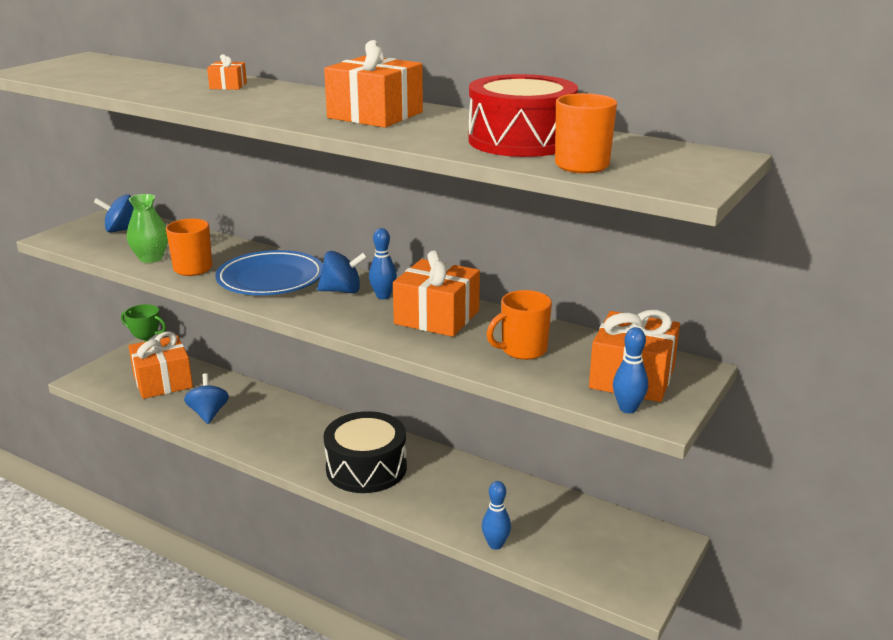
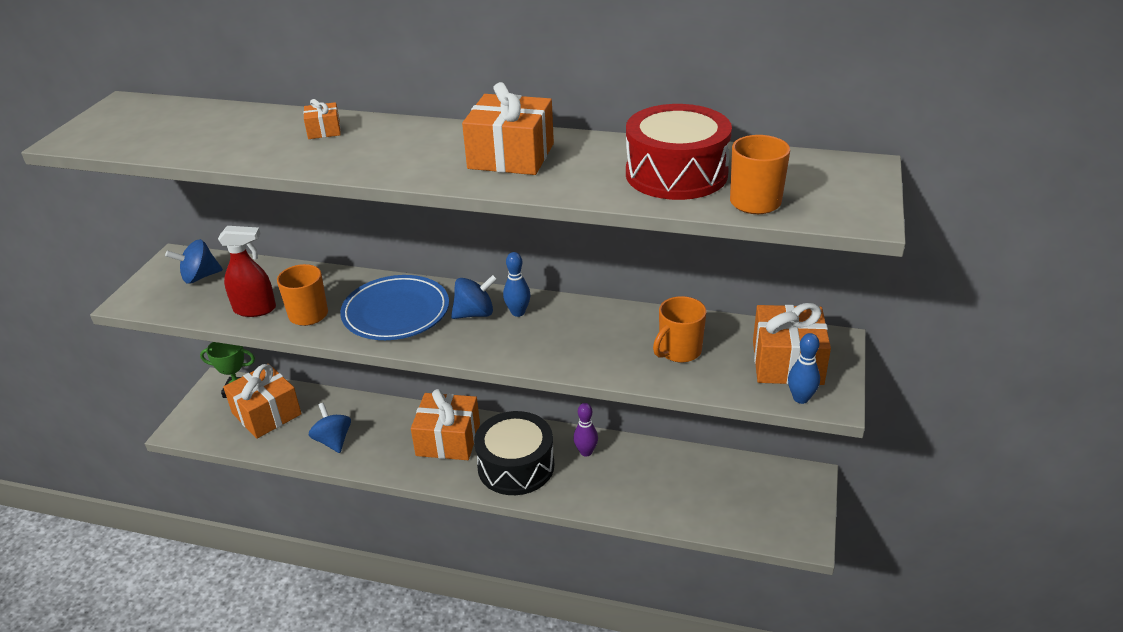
camera: 15 degrees left, 10 degrees up
green vase [127,194,168,263] -> red spray bottle [218,226,276,317]
orange gift [393,250,480,337] -> orange gift moved to [411,389,480,460]
blue bowling pin [482,481,511,550] -> none
none -> purple bowling pin [573,403,598,457]

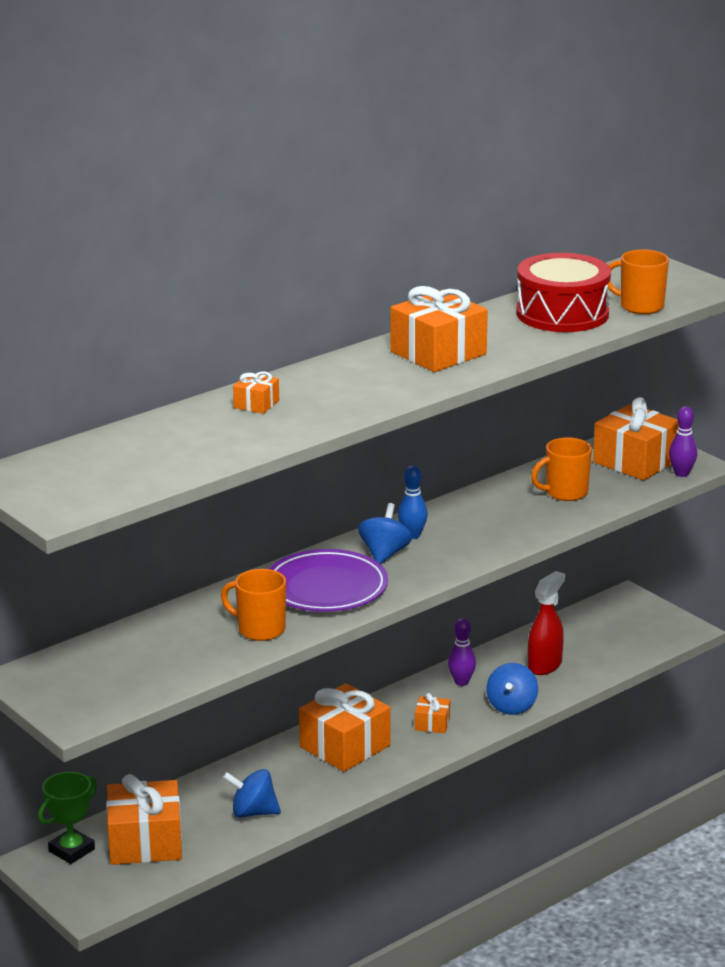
camera: 55 degrees left, 10 degrees down
blue spinning top [165,239,223,284] -> blue spinning top moved to [487,663,538,715]
red spray bottle [218,226,276,317] -> red spray bottle moved to [528,571,565,675]
blue plate [340,275,449,340] -> purple plate [269,549,388,612]
black drum [474,411,554,495] -> orange gift [415,693,450,733]
orange mug [653,296,707,363] -> orange mug turned 75 degrees clockwise [531,437,592,501]
blue bowling pin [788,333,820,404] -> purple bowling pin [669,406,697,477]

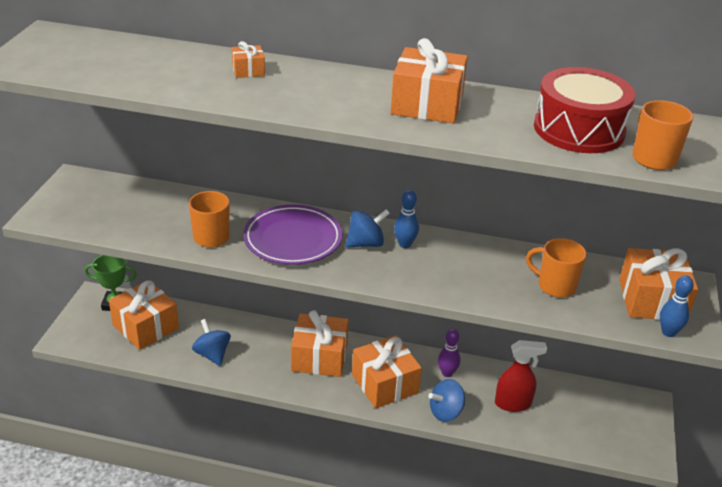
camera: 50 degrees right, 10 degrees up
orange gift [415,693,450,733] -> orange gift [352,335,422,408], size x2.09
purple bowling pin [669,406,697,477] -> blue bowling pin [660,276,694,337]

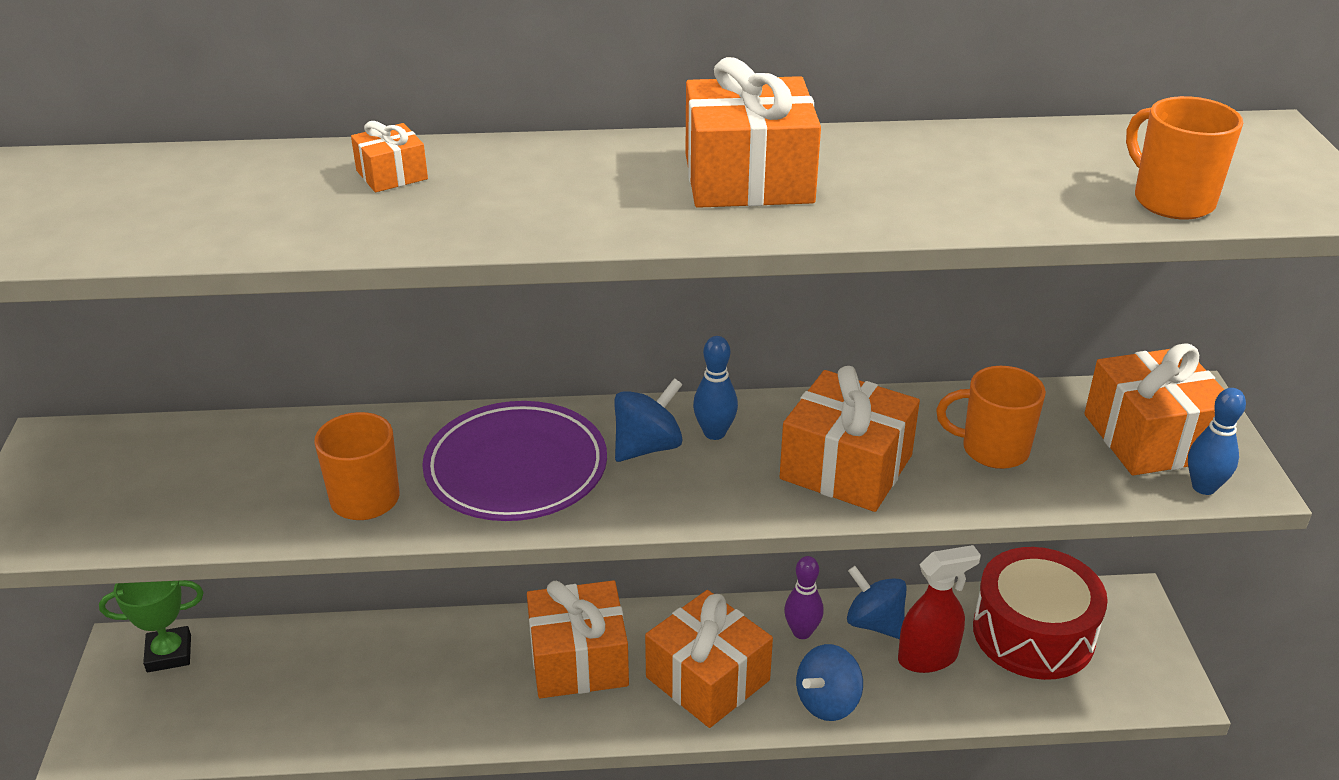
camera: 15 degrees left, 0 degrees up
orange gift [109,280,179,350] -> orange gift moved to [780,366,920,512]
blue spinning top [192,319,231,366] -> blue spinning top moved to [847,566,907,639]
red drum [534,67,635,153] -> red drum moved to [973,547,1108,680]

